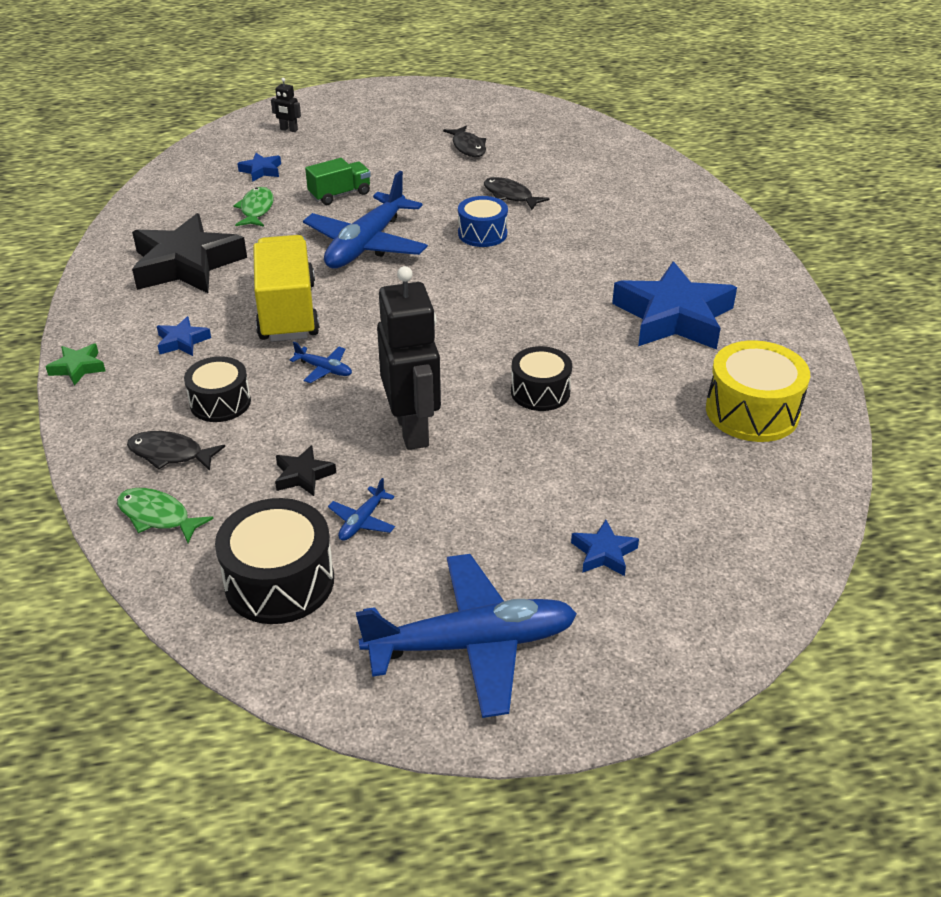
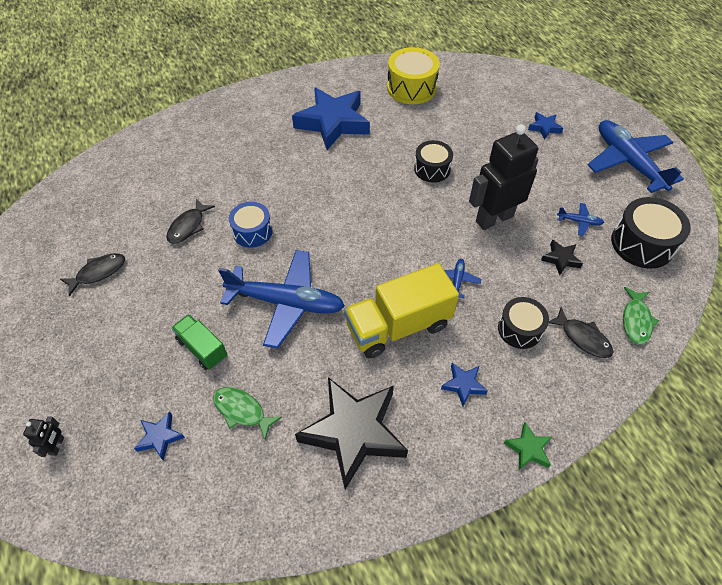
camera: 105 degrees left, 15 degrees up
black fish [127,431,225,471] -> black fish turned 45 degrees counterclockwise [549,307,613,358]
green fish [233,187,274,227] -> green fish turned 45 degrees clockwise [213,387,282,440]

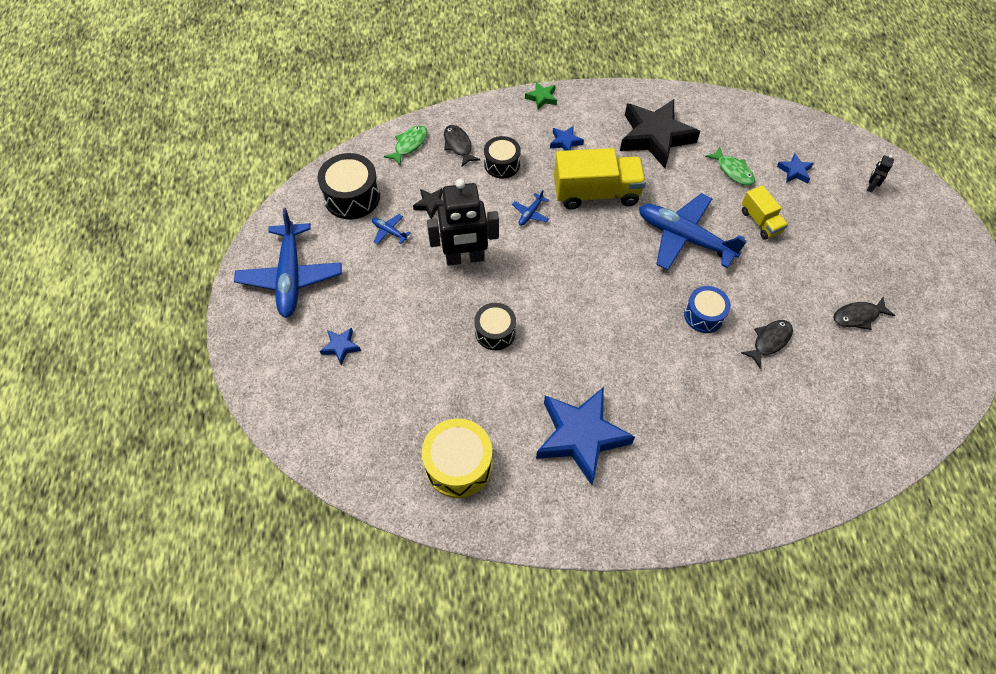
camera: 160 degrees left, 5 degrees up
green truck [171,314,227,370] -> yellow truck [742,185,788,240]

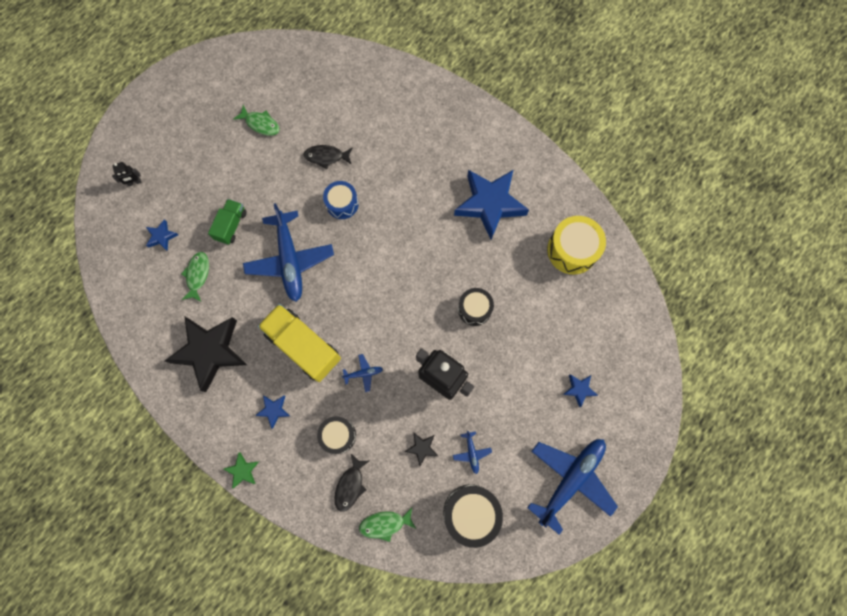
camera: 135 degrees left, 15 degrees up
yellow truck [742,185,788,240] -> green truck [208,199,247,245]
black fish [833,297,895,330] -> green fish [233,105,280,136]

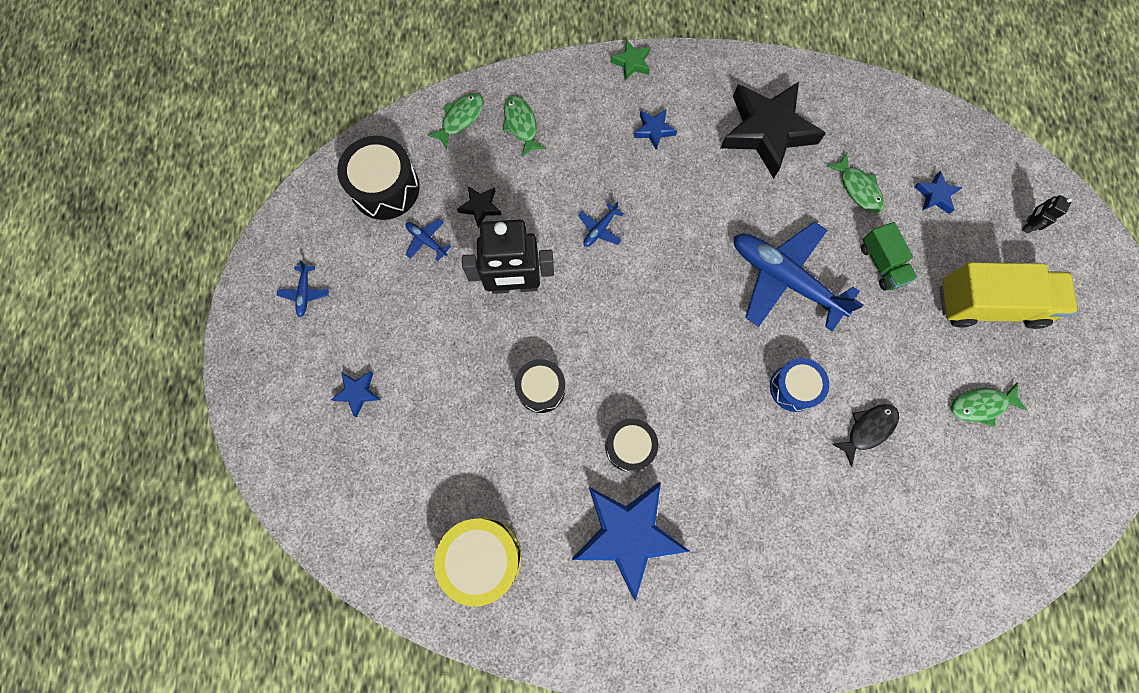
camera: 140 degrees right, 0 degrees up
yellow truck [258,304,341,382] -> yellow truck moved to [940,262,1077,329]
black drum [317,416,356,454] -> black drum moved to [605,418,658,472]
black fish [334,454,369,512] -> green fish [502,96,546,157]
blue plane [527,439,618,535] -> blue plane [277,260,329,317], size x0.41

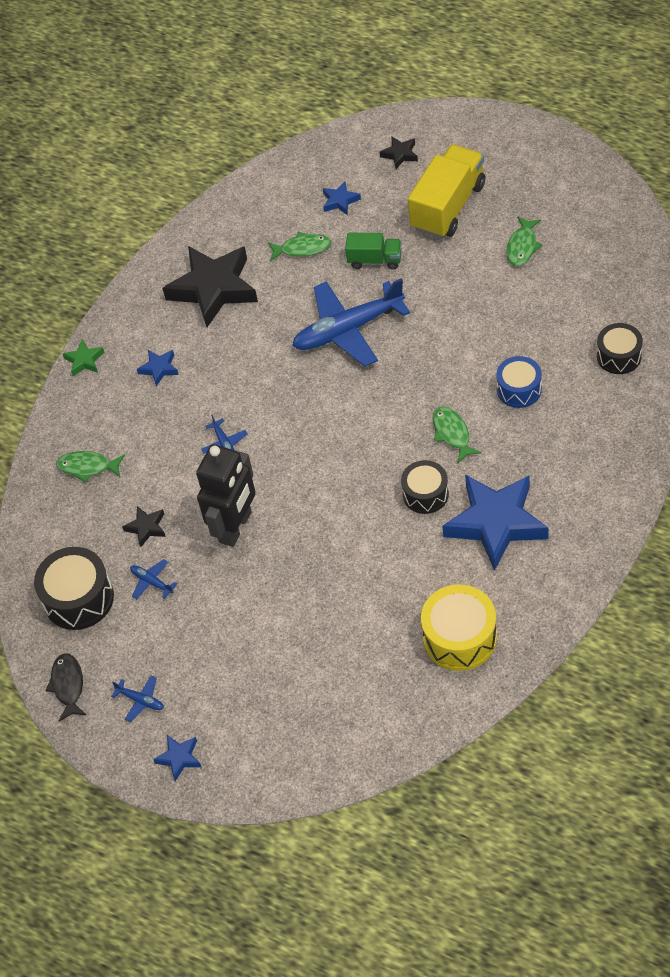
camera: 55 degrees left, 20 degrees down
blue star [331,371,381,417] -> blue star moved to [153,735,201,781]
blue plane [405,219,451,261] -> blue plane turned 60 degrees clockwise [130,559,177,599]
green fish [427,93,484,150] -> green fish moved to [433,407,481,463]
black drum [515,359,565,413] -> black drum moved to [597,323,643,374]
blue drum [770,358,829,412] -> blue drum moved to [496,356,542,408]
black fish [832,404,899,467] -> black fish moved to [45,653,86,721]
black robot [1022,195,1072,234] -> black star [379,137,418,169]

